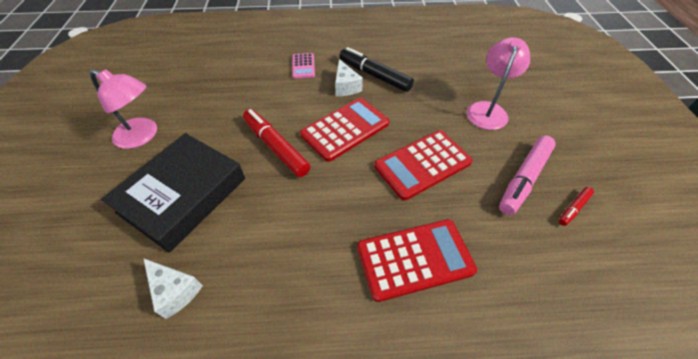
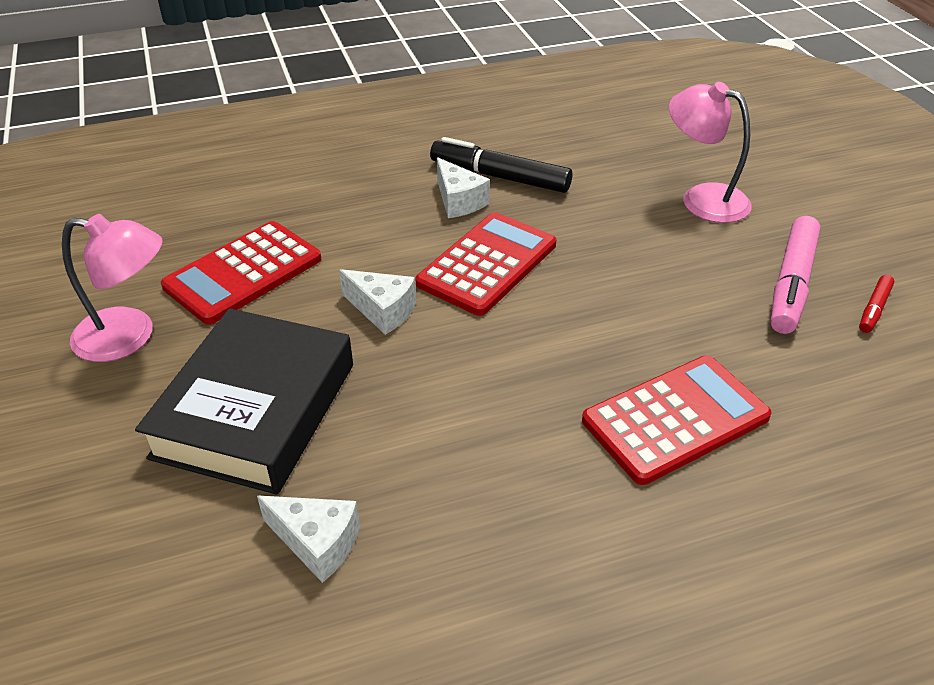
camera: 15 degrees left, 10 degrees down
red marker [243,109,311,177] -> white cheese [339,269,416,335]
pink calculator [292,53,315,79] -> none
red calculator [374,130,473,201] -> red calculator moved to [161,221,321,325]
pink lamp [467,37,530,130] -> pink lamp turned 60 degrees counterclockwise [669,82,752,223]

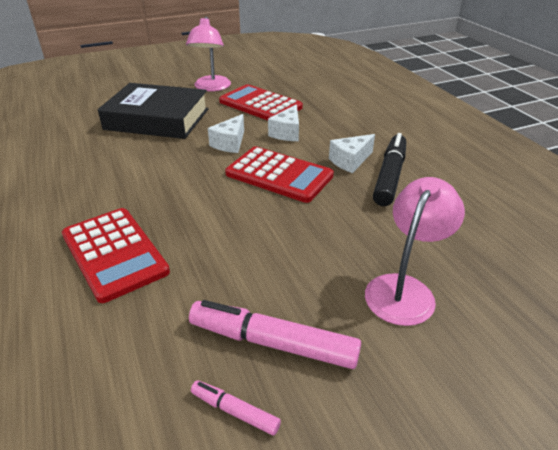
camera: 85 degrees right, 5 degrees down
white cheese [257,496,360,583] -> white cheese moved to [268,104,299,141]
red marker [859,275,894,333] -> pink marker [191,380,281,435]

